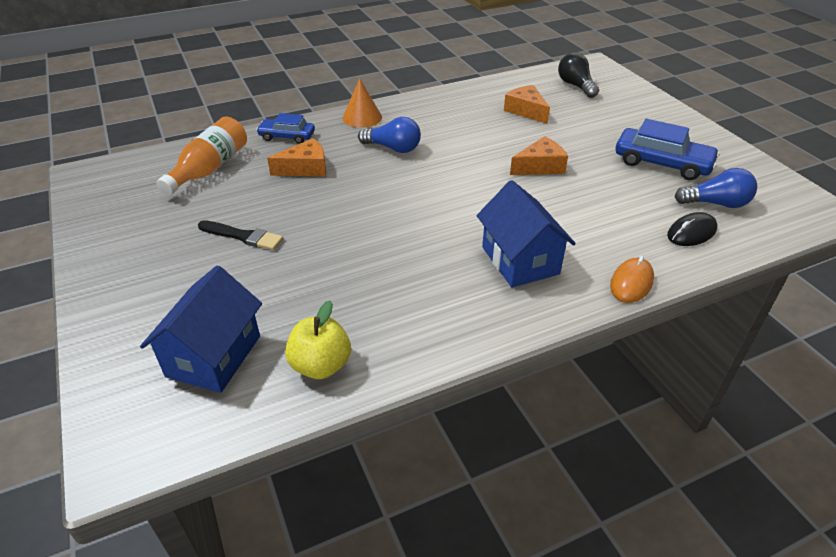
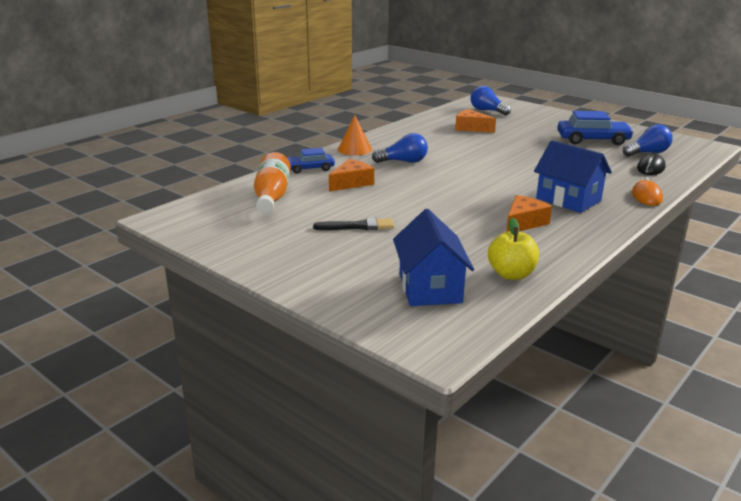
camera: 25 degrees left, 15 degrees down
orange cheese [510,136,568,175] -> orange cheese moved to [506,195,552,232]
black light bulb [558,52,599,98] -> blue light bulb [471,86,511,115]

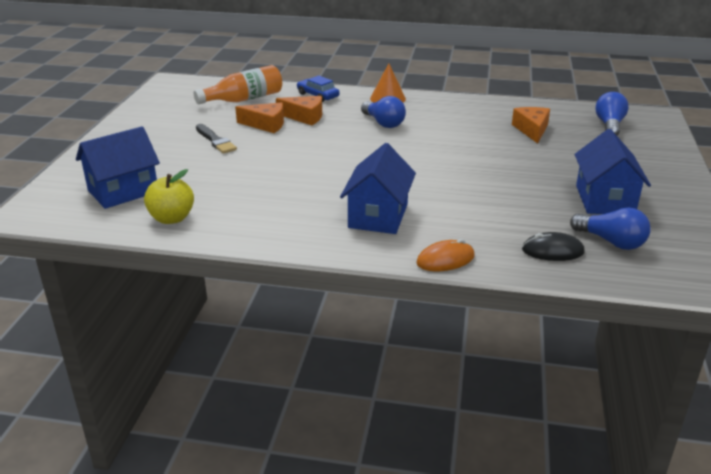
camera: 60 degrees right, 5 degrees up
orange cheese [506,195,552,232] -> orange cheese moved to [235,102,284,133]
blue car [557,111,634,145] -> blue house [575,129,651,214]

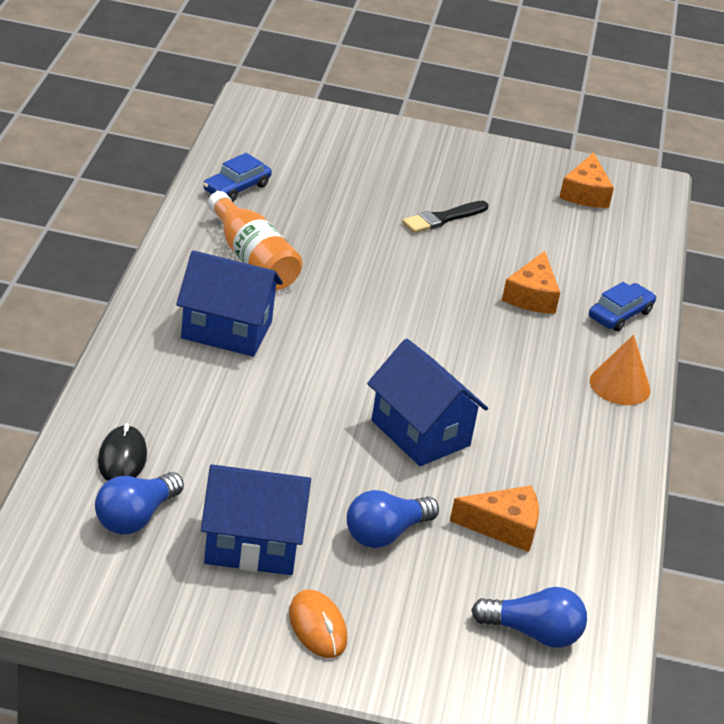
camera: 85 degrees right, 5 degrees up
blue house [76,126,160,209] -> blue house moved to [367,339,488,466]
yellow apple [144,169,194,224] -> blue car [203,153,272,202]
orange bottle [194,65,282,104] -> orange bottle moved to [208,191,302,290]
orange cheese [235,102,284,133] -> orange cheese moved to [559,152,614,208]
blue light bulb [361,96,406,128] -> blue light bulb moved to [347,490,439,548]
orange mouse [416,239,475,271] -> orange mouse moved to [289,589,347,658]

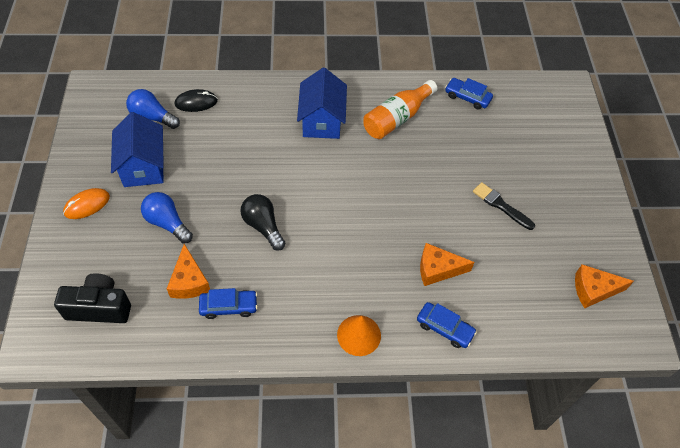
camera: 80 degrees right, 20 degrees up
blue house [367,339,488,466] -> black light bulb [240,194,285,251]
blue light bulb [471,587,587,648] -> black camera [54,273,131,323]
none -> blue car [199,288,258,319]

